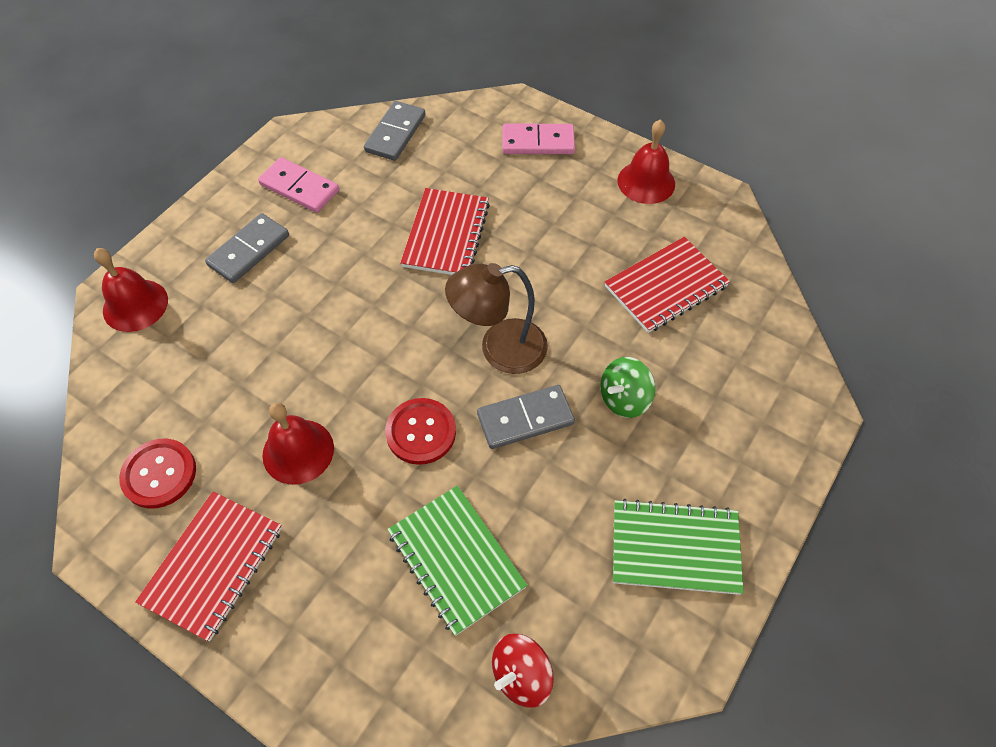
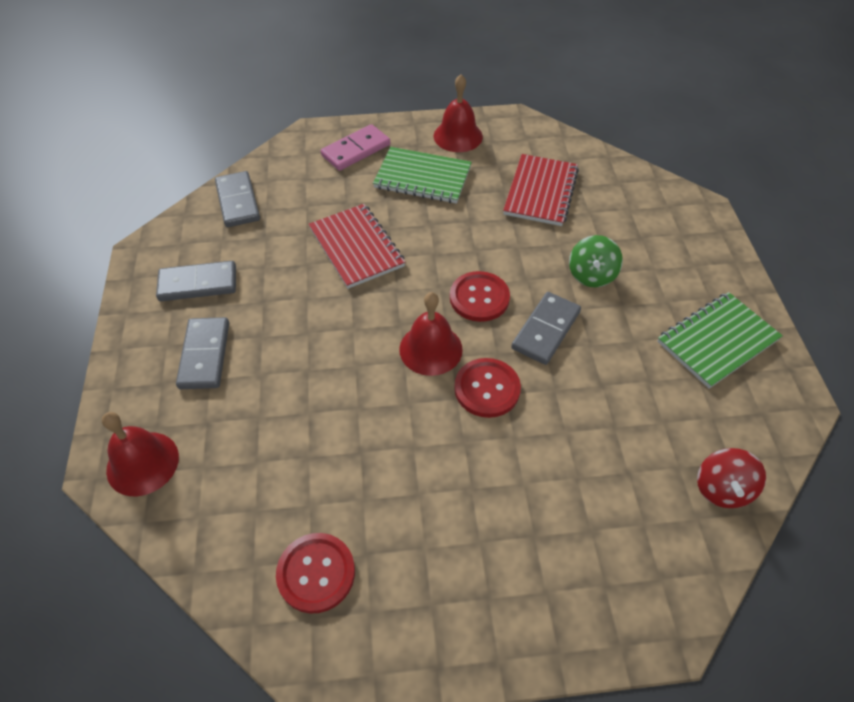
camera: 40 degrees left, 5 degrees down
red notebook [135,492,282,642] -> none
pink domino [258,157,339,213] -> grey domino [156,261,236,301]
red bell [262,403,334,485] -> red bell moved to [399,292,463,376]
green notebook [387,485,528,636] -> green notebook moved to [373,147,472,204]
brown lamp [445,263,548,374] -> red button [450,271,510,322]

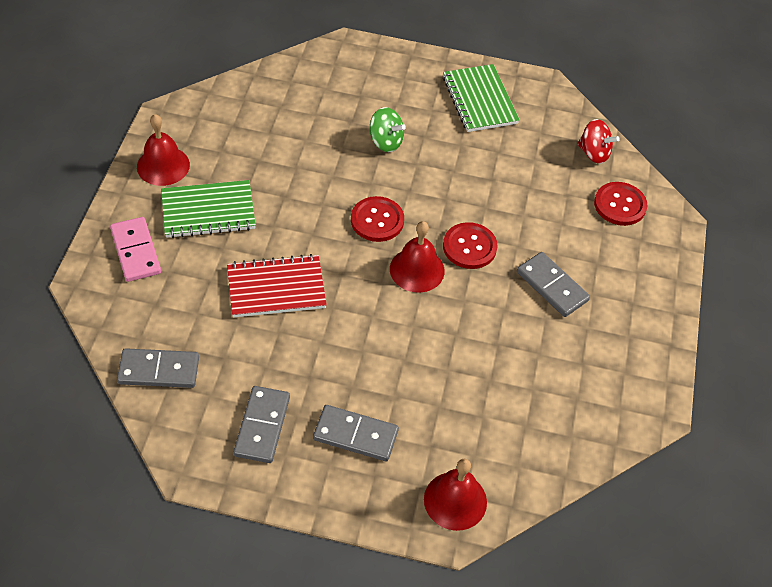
camera: 75 degrees left, 0 degrees up
red button [276,533,355,614] -> red button moved to [594,182,647,226]
green notebook [373,147,472,204] -> green notebook turned 45 degrees clockwise [161,180,256,238]
red notebook [503,154,579,226] -> none
grey domino [511,292,581,365] -> grey domino moved to [517,252,590,317]

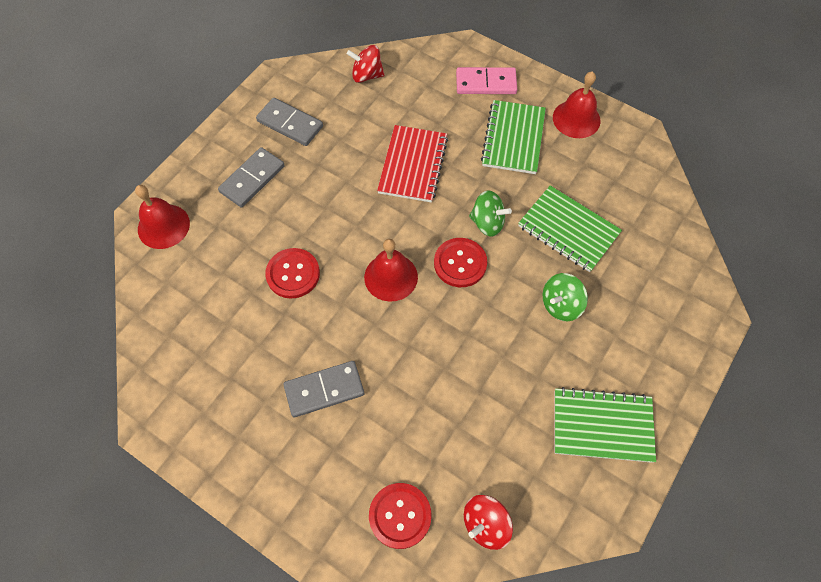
camera: 115 degrees right, 10 degrees up
grey domino [117,348,199,388] -> red spinning top [347,45,384,83]
red button [443,222,497,269] -> red button moved to [265,248,320,299]
none -> green spinning top [469,190,512,237]
none -> green notebook [518,185,622,272]

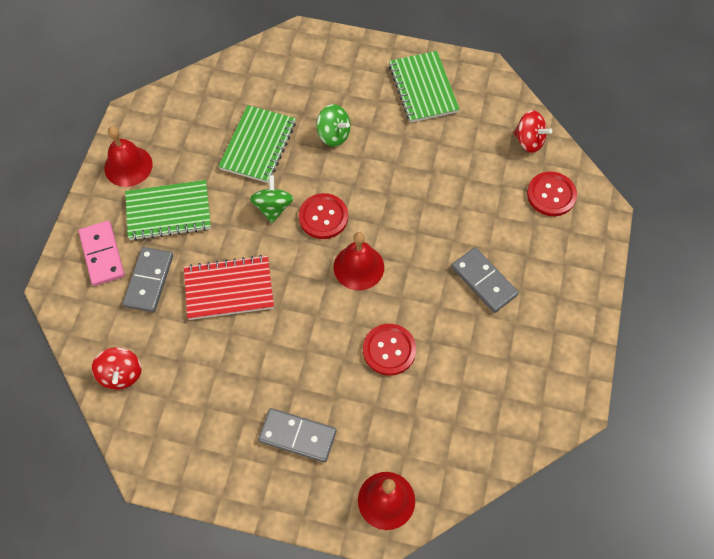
camera: 110 degrees left, 0 degrees up
grey domino [256,98,323,146] -> grey domino moved to [123,247,173,312]

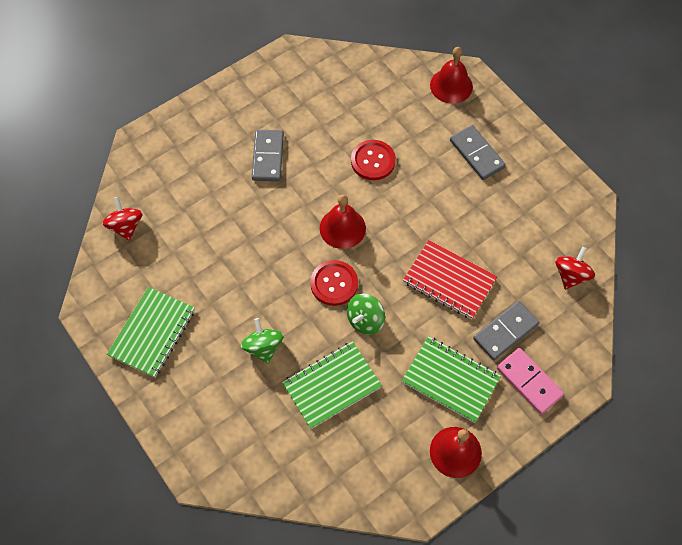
camera: 140 degrees left, 0 degrees up
pink domino [79,221,125,286] -> pink domino turned 60 degrees counterclockwise [497,348,564,414]
red button [527,172,577,216] -> none

